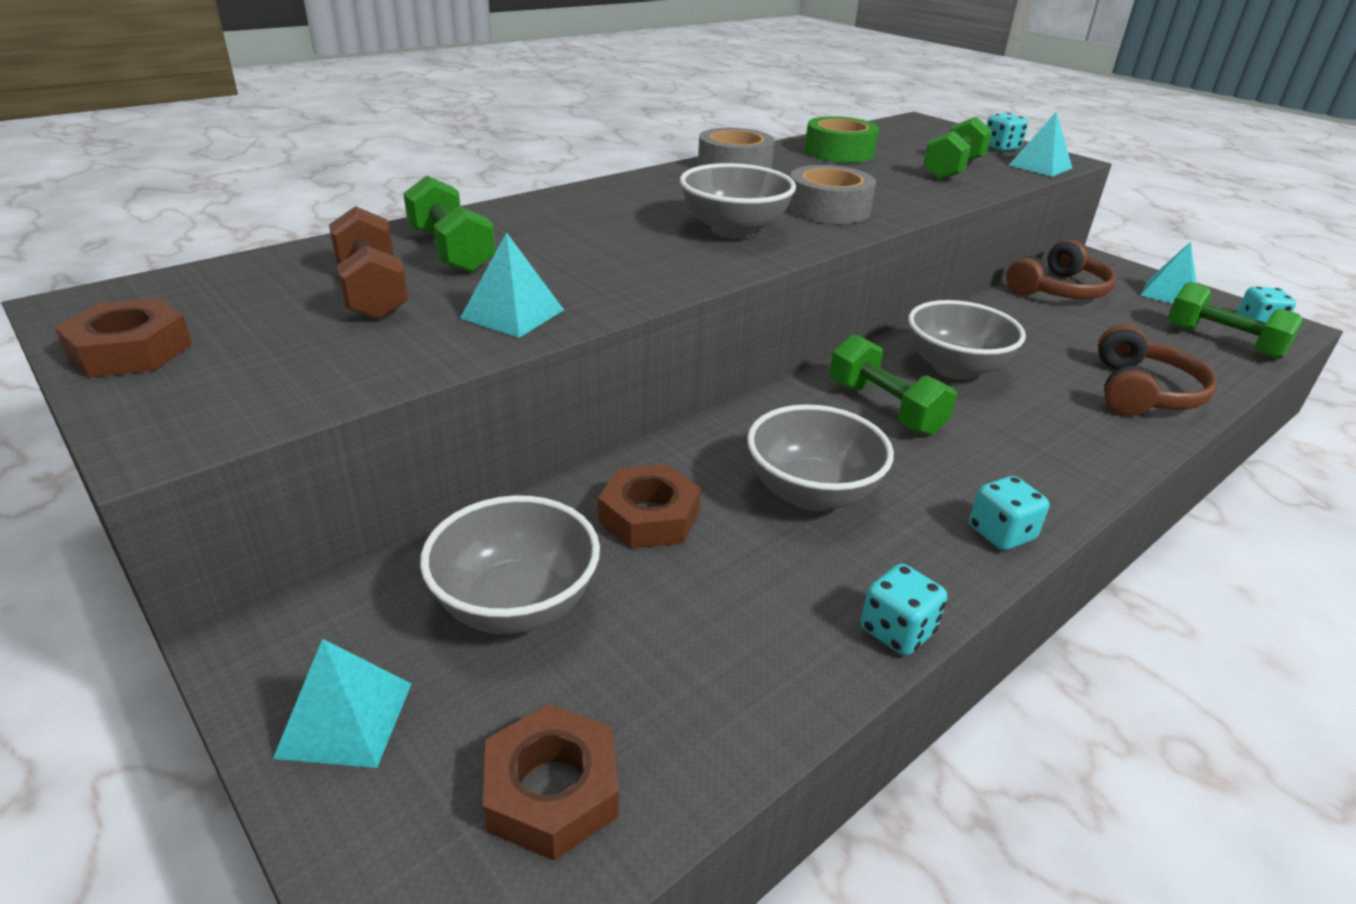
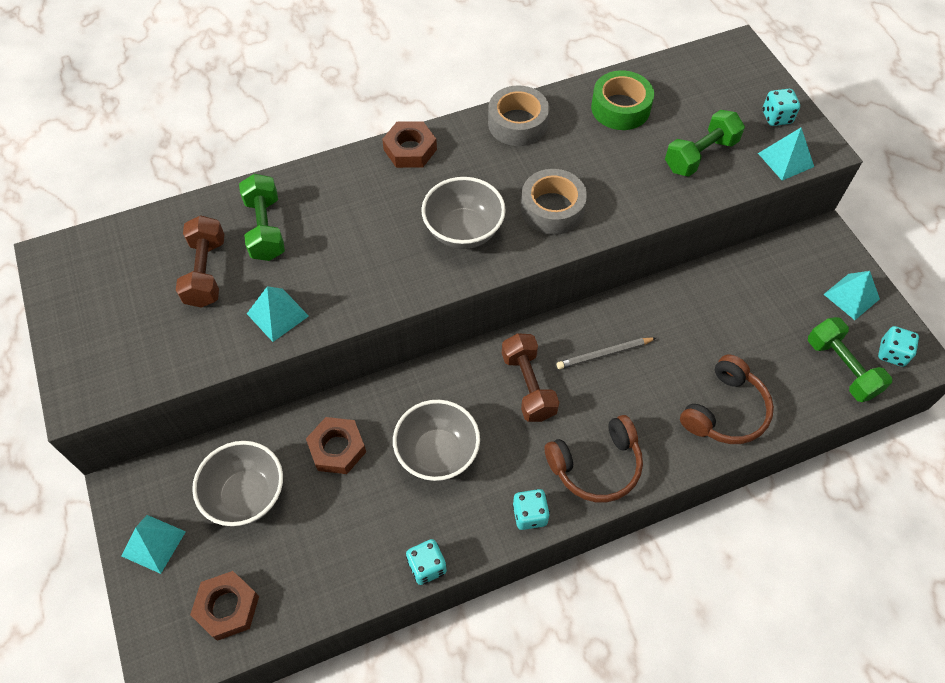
camera: 20 degrees right, 25 degrees up
brown nut [55,298,192,378] -> brown nut moved to [382,121,437,168]
green dumbbell [829,334,957,436] -> brown dumbbell [502,333,559,422]
grey bowl [908,300,1026,380] -> grey pencil [557,337,656,369]
brown headphones [1006,239,1116,299] -> brown headphones moved to [545,415,643,503]

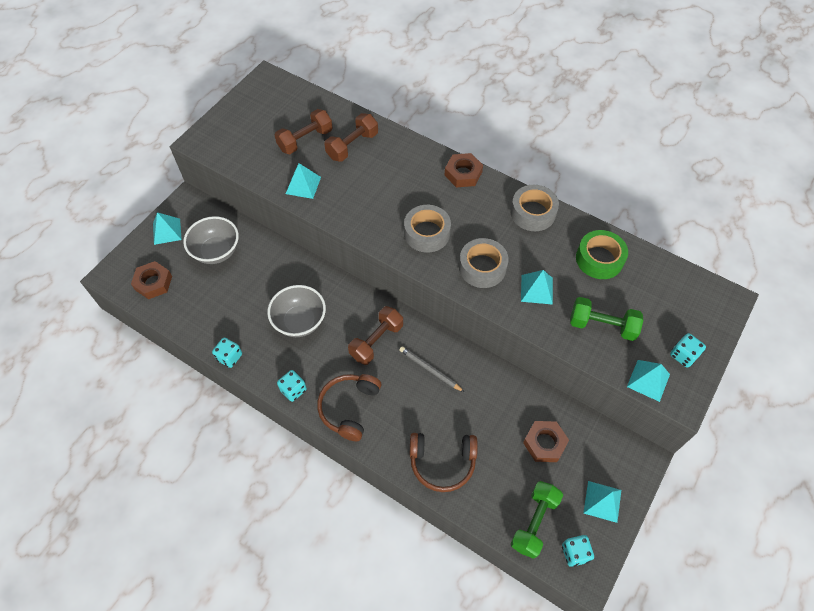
camera: 55 degrees right, 0 degrees up
green dumbbell [239,174,285,261] -> brown dumbbell [324,113,378,162]
brown nut [306,417,366,474] -> brown nut moved to [523,421,569,462]
grey bowl [421,177,506,249] -> grey tape [404,205,451,253]
brown headphones [545,415,643,503] -> brown headphones turned 75 degrees clockwise [317,374,381,441]
none -> turquoise pyramid [521,270,553,305]

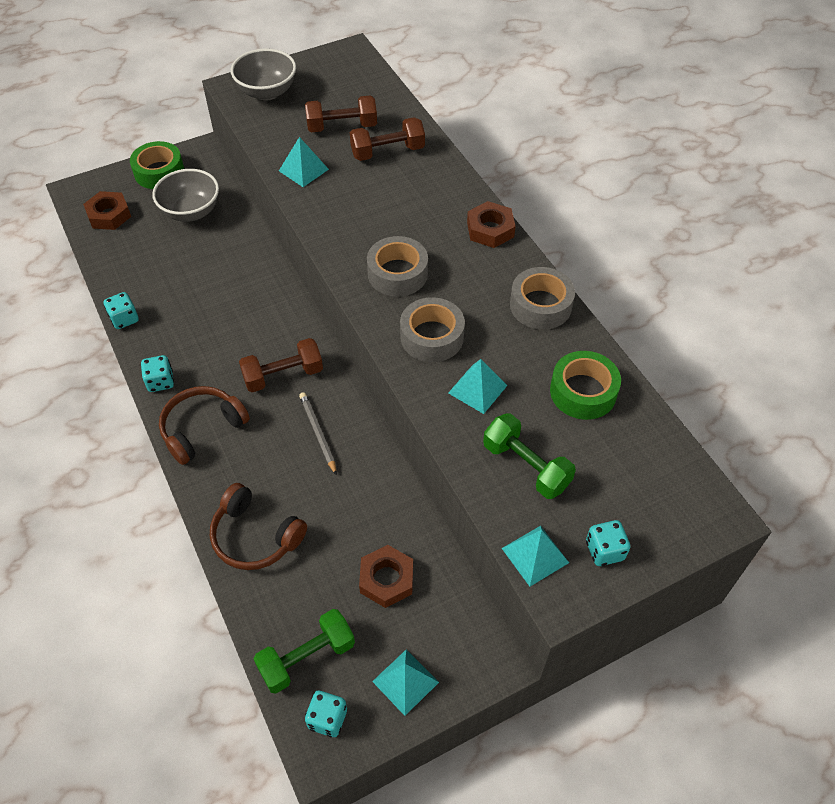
camera: 30 degrees right, 5 degrees down
turquoise pyramid [153,212,182,245] -> green tape [130,141,184,189]
grey bowl [267,285,326,337] -> grey bowl moved to [231,49,296,100]

